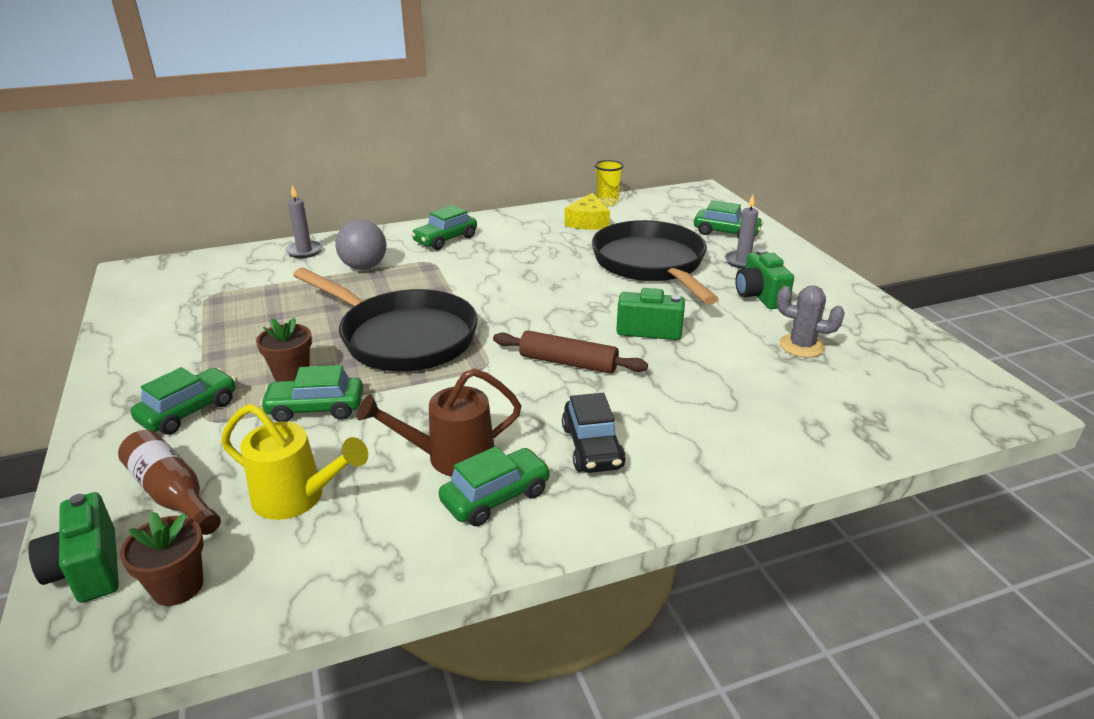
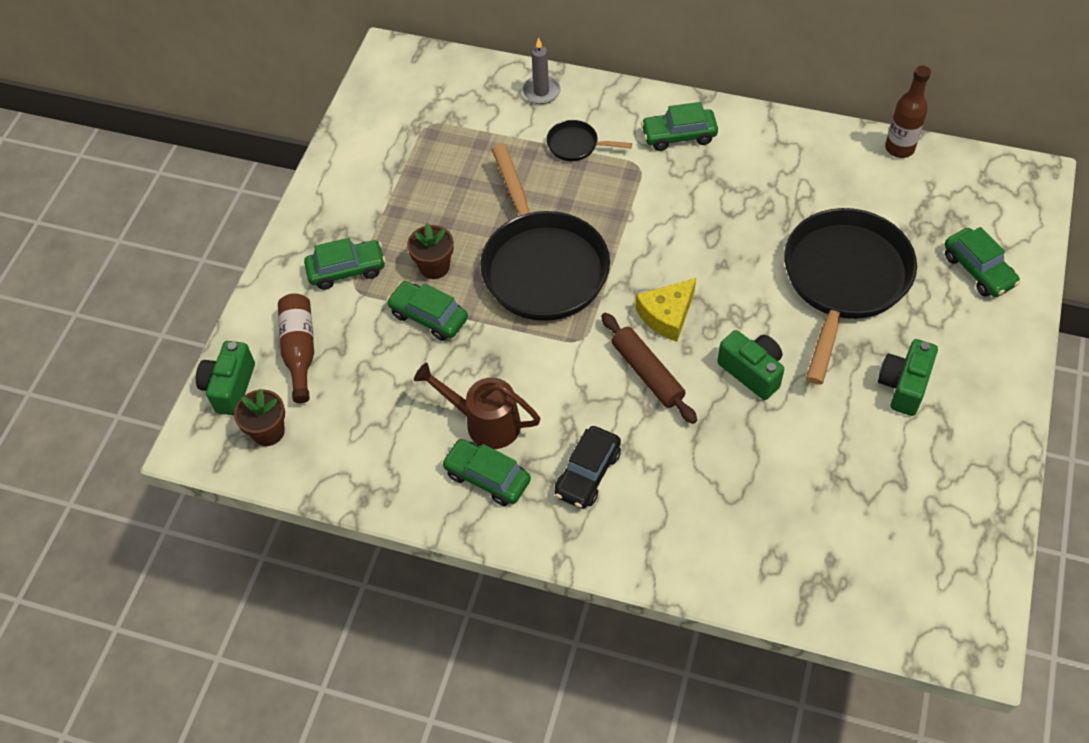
camera: 40 degrees right, 25 degrees up
yellow watering can [221,404,368,520] -> none
grey ball [336,220,386,270] -> black pan [546,120,632,161]
green car [439,446,551,526] -> green car turned 150 degrees counterclockwise [442,439,531,506]
yellow cheese [565,193,610,230] -> yellow cheese moved to [636,278,696,342]
yellow cup [595,160,624,206] -> brown bottle [885,65,931,158]
grey candle [724,195,758,269] -> none
grey cactus [777,285,845,358] -> none

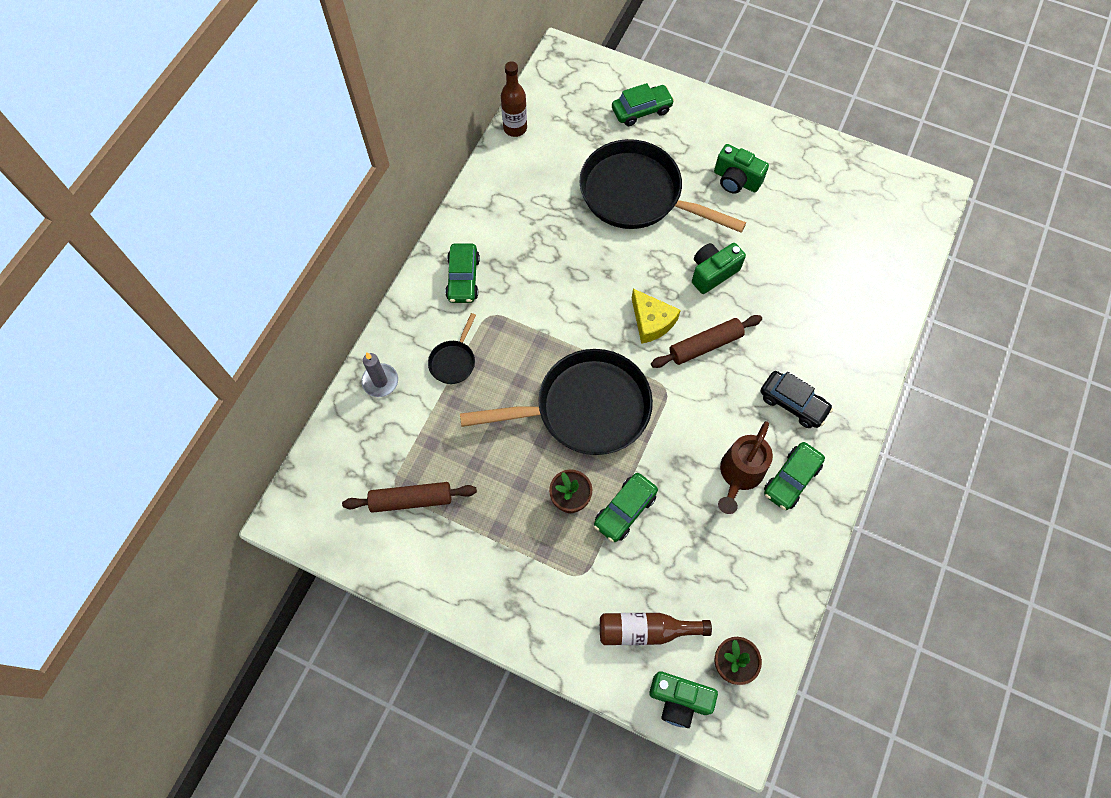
camera: 85 degrees left, 10 degrees up
green car [304,238,386,290] -> none
none -> brown rolling pin [342,482,477,513]

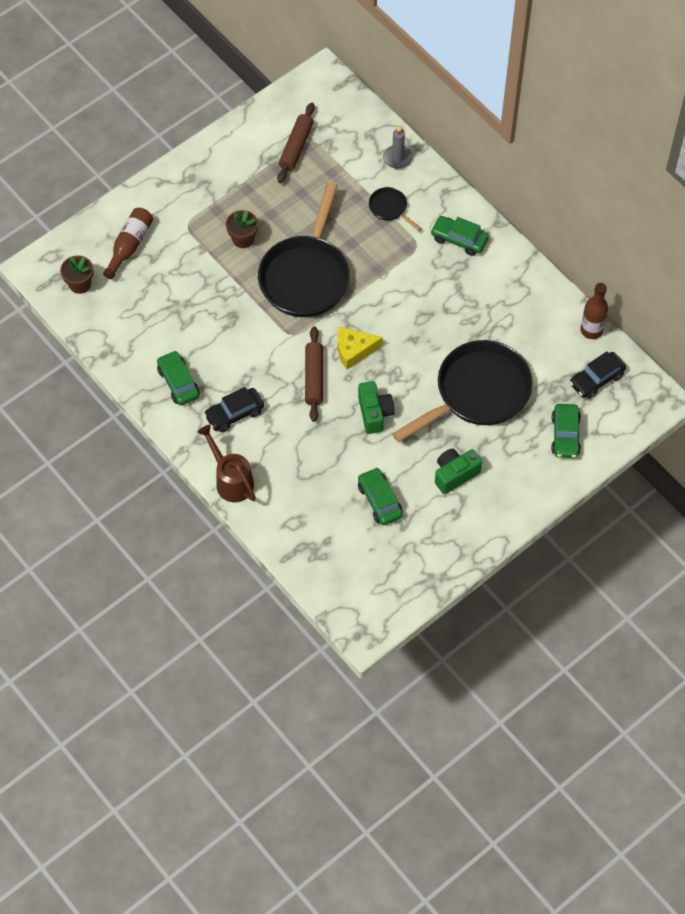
camera: 115 degrees right, 5 degrees down
green car [594,473,658,542] -> green car moved to [358,467,403,525]
green camera [649,671,718,728] -> none
brown watering can [718,421,773,514] -> brown watering can moved to [197,425,256,502]
none -> black car [570,351,626,399]

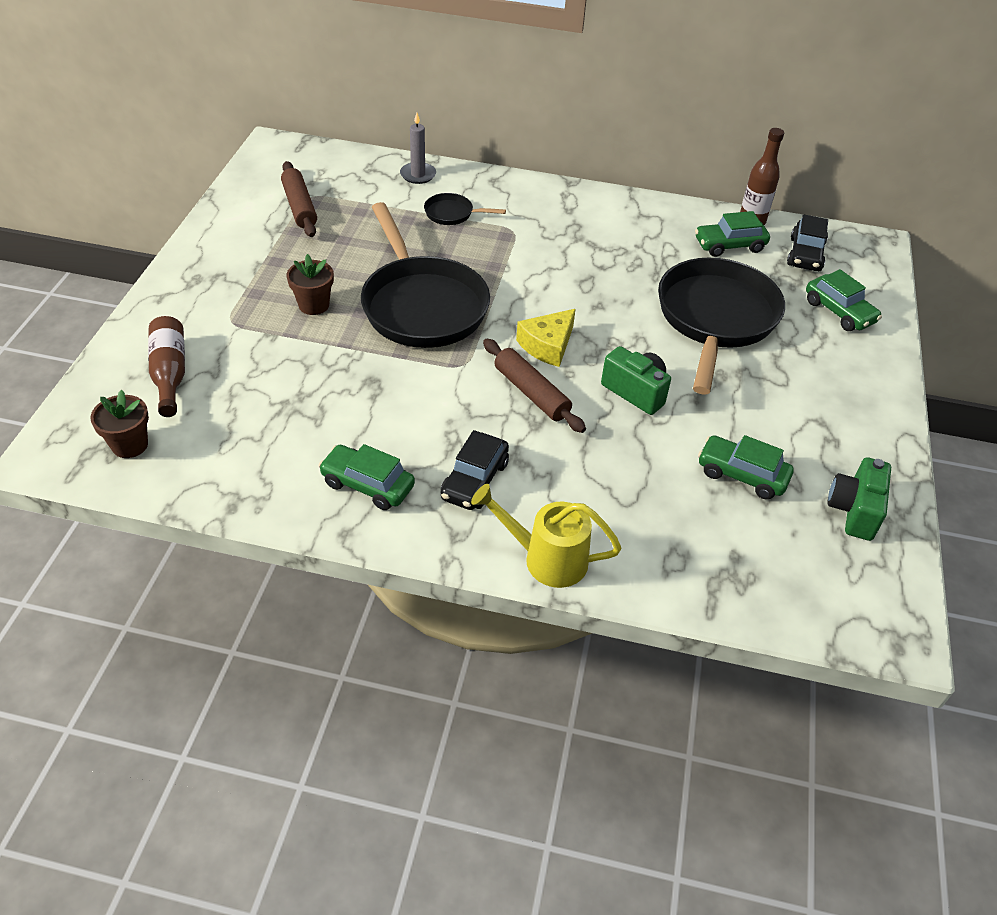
camera: 40 degrees left, 15 degrees down
brown watering can [197,425,256,502] -> yellow watering can [471,484,621,588]
green car [430,216,489,256] -> green car moved to [695,211,770,257]
green camera [435,448,482,494] -> green camera moved to [828,457,891,541]

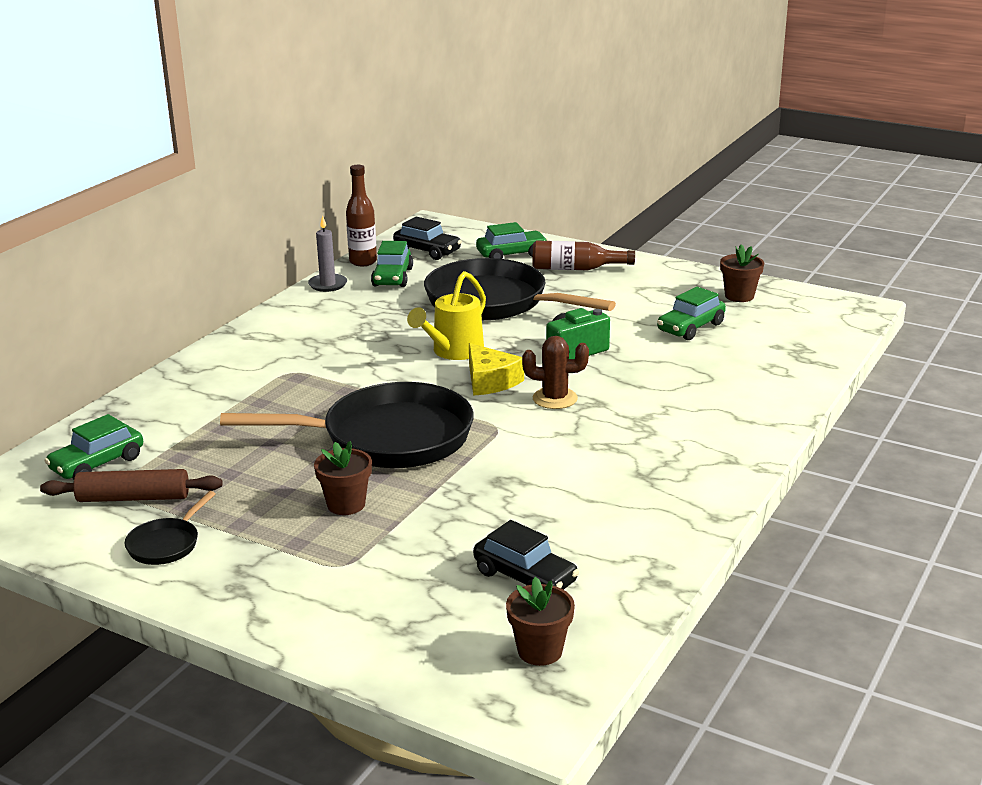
camera: 70 degrees left, 20 degrees down
brown bottle [148,316,185,417] -> brown bottle moved to [532,240,635,270]
green car [318,444,415,510] -> green car moved to [45,414,143,480]
grey candle [400,113,436,184] -> grey candle moved to [308,216,347,292]
black pan [424,193,506,225] -> black pan moved to [124,491,215,565]
black car [441,430,509,510] -> black car moved to [473,520,579,590]
yellow watering can [471,484,621,588] -> yellow watering can moved to [407,271,486,360]
brown rolling pin [483,339,586,433] -> brown cactus [522,336,589,409]
green camera [828,457,891,541] -> brown flower pot [720,244,764,302]

